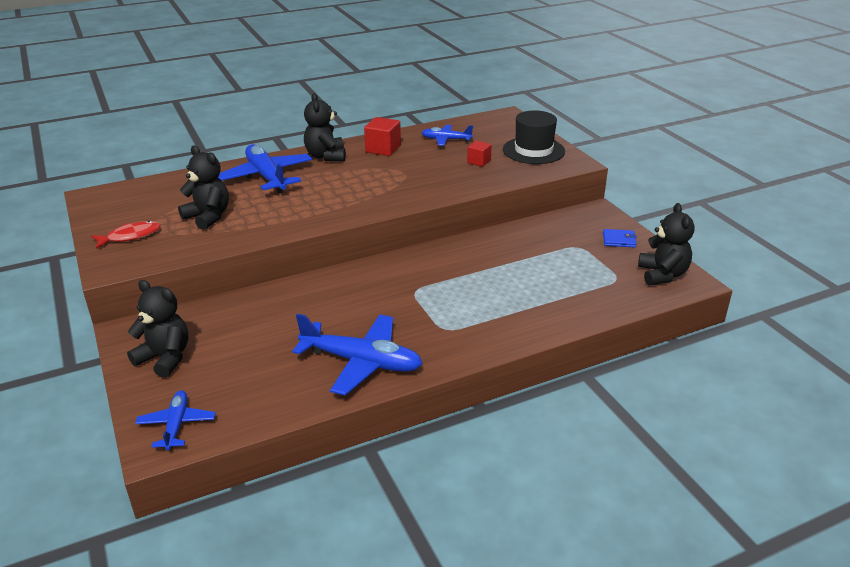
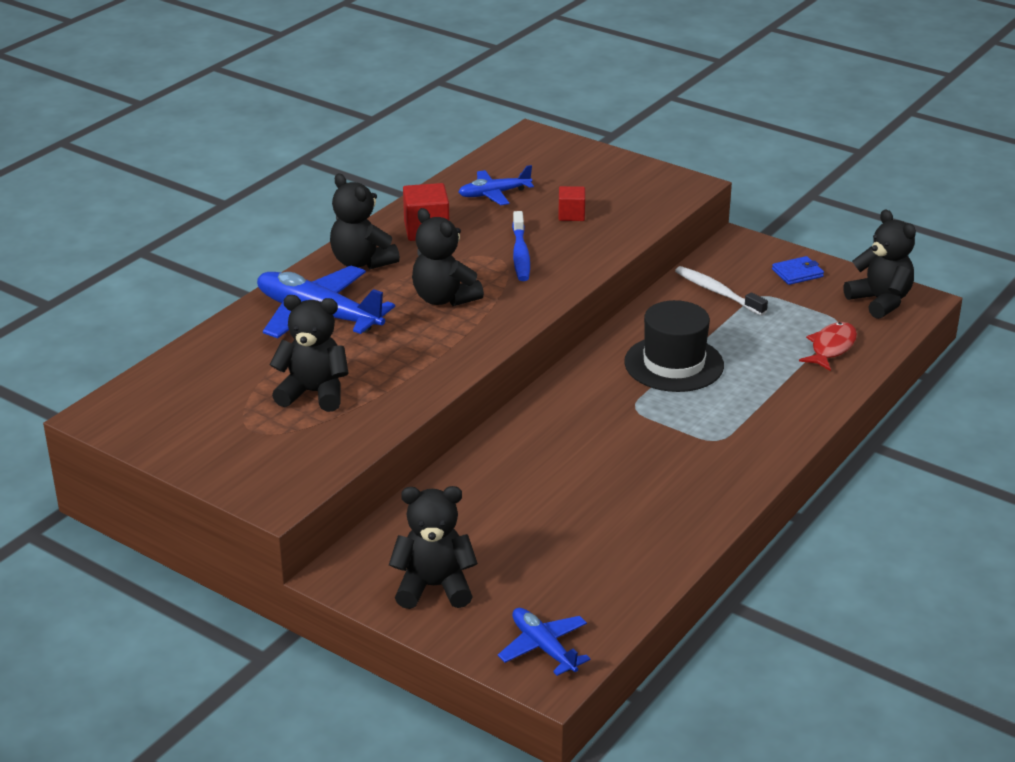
camera: 30 degrees left, 0 degrees up
red fish [91,221,161,249] -> red fish moved to [799,322,857,371]
blue plane [292,314,423,395] -> none
black hat [503,110,565,164] -> black hat moved to [624,300,724,392]
none -> black teddy bear [412,208,484,306]
none -> blue toothbrush [512,211,530,281]
none -> white toothbrush [675,266,768,316]

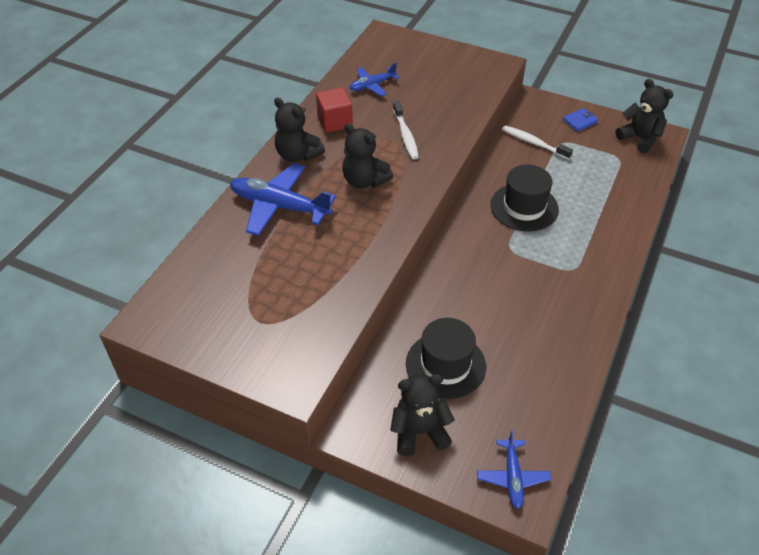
camera: 10 degrees left, 15 degrees up
black teddy bear [269,295,349,412] -> none
blue plane [498,608,590,676] -> blue plane turned 135 degrees counterclockwise [477,430,551,509]
blue toothbrush [512,211,530,281] -> white toothbrush [393,101,419,159]
red cube [558,186,585,221] -> none
red fish [799,322,857,371] -> none
none -> black hat [406,318,486,399]

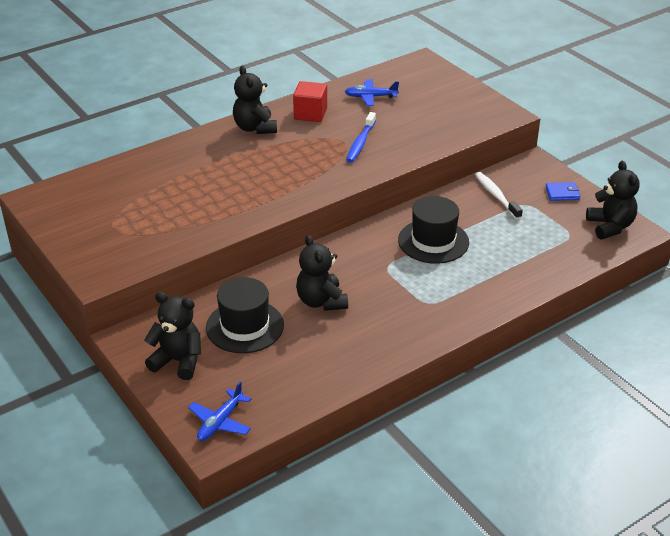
camera: 30 degrees right, 10 degrees down
blue plane [230,163,336,236] -> none
black teddy bear [342,123,393,189] -> black teddy bear moved to [296,235,348,311]
white toothbrush [393,101,419,159] -> blue toothbrush [346,112,376,162]

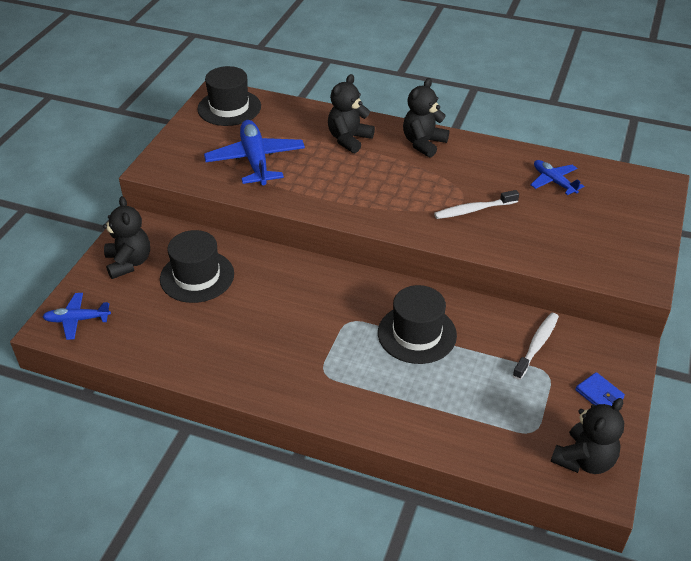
camera: 55 degrees right, 5 degrees up
red cube [293,81,327,122] -> none
black teddy bear [296,235,348,311] -> black teddy bear moved to [328,74,375,153]
blue toothbrush [346,112,376,162] -> white toothbrush [434,190,519,219]
none -> black hat [197,66,261,126]
none -> blue plane [204,120,305,185]

